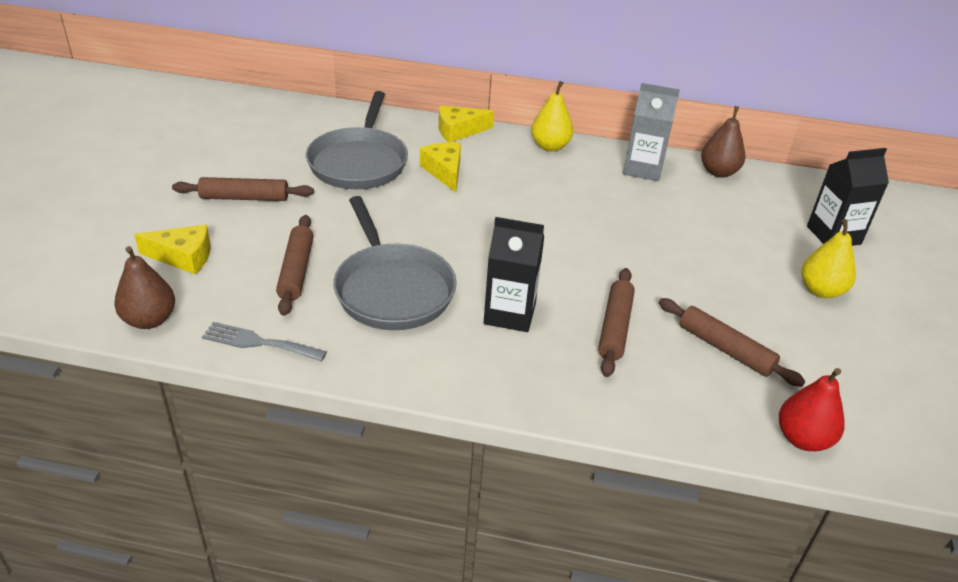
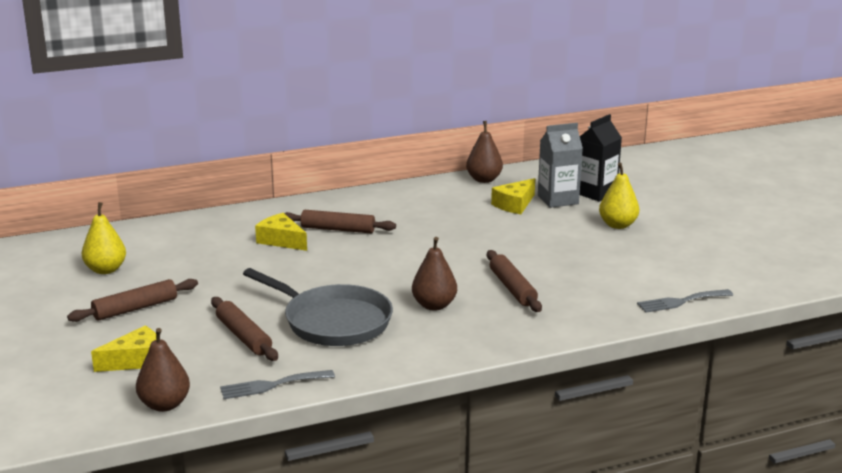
camera: 30 degrees left, 15 degrees down
grey pan [306,91,408,189] -> none
yellow cheese [439,106,494,142] -> yellow cheese moved to [491,178,535,214]
black carton [484,217,544,332] -> brown pear [412,237,457,311]
yellow pear [531,81,573,151] -> yellow pear moved to [82,202,126,274]
grey carton [623,83,680,181] -> grey carton moved to [538,123,583,208]
brown rolling pin [659,298,805,387] -> brown rolling pin moved to [284,210,396,233]
red pear [779,368,845,451] -> grey fork [637,289,733,313]

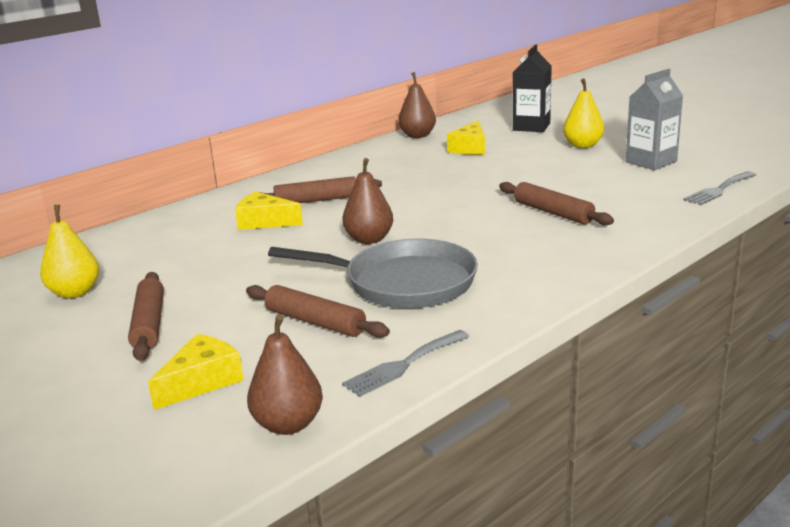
camera: 20 degrees left, 0 degrees up
brown rolling pin [67,279,198,322] -> brown rolling pin turned 45 degrees counterclockwise [128,272,164,361]
brown pear [412,237,457,311] -> brown pear moved to [342,158,393,244]
grey carton [538,123,583,208] -> grey carton moved to [626,69,683,170]

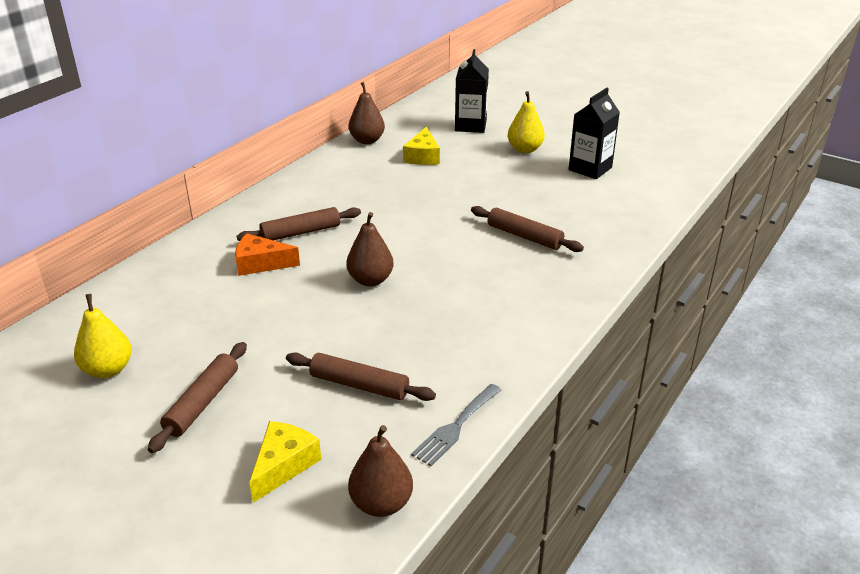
camera: 15 degrees left, 10 degrees up
brown rolling pin [128,272,164,361] -> brown rolling pin turned 45 degrees clockwise [148,342,247,453]
yellow cheese [235,192,303,230] -> orange cheese [235,234,300,276]
grey pan [268,239,478,308] -> none
grey carton [626,69,683,170] -> black carton [569,88,620,179]
grey fork [683,171,756,205] -> none

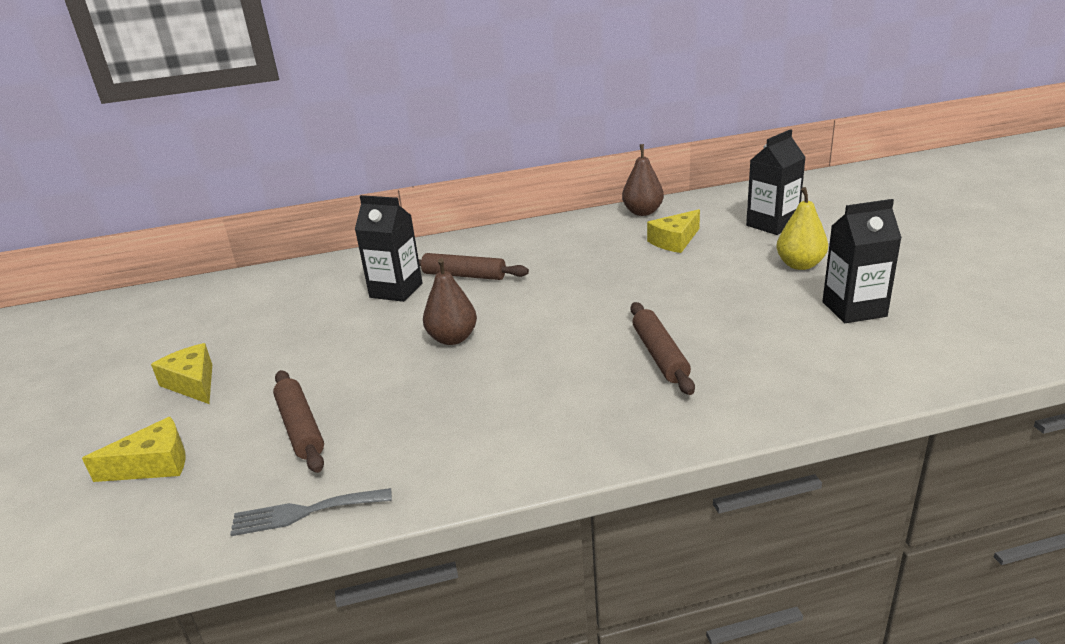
camera: 45 degrees right, 5 degrees down
yellow pear [74,294,132,378] -> none
brown rolling pin [148,342,247,453] -> yellow cheese [151,343,212,404]
orange cheese [235,234,300,276] -> black carton [355,195,422,302]
brown pear [348,425,413,517] -> none

